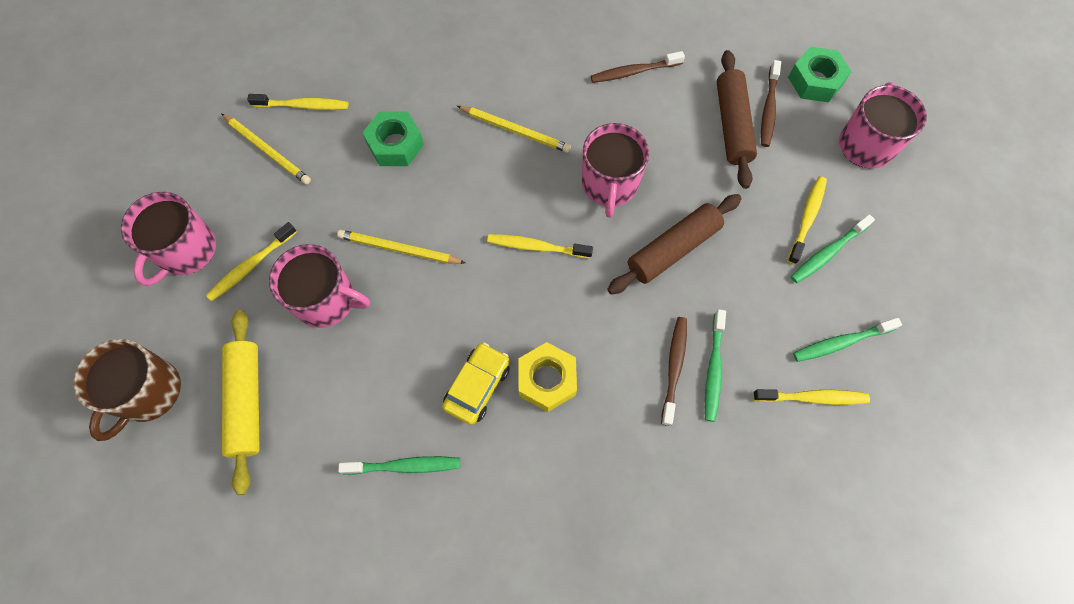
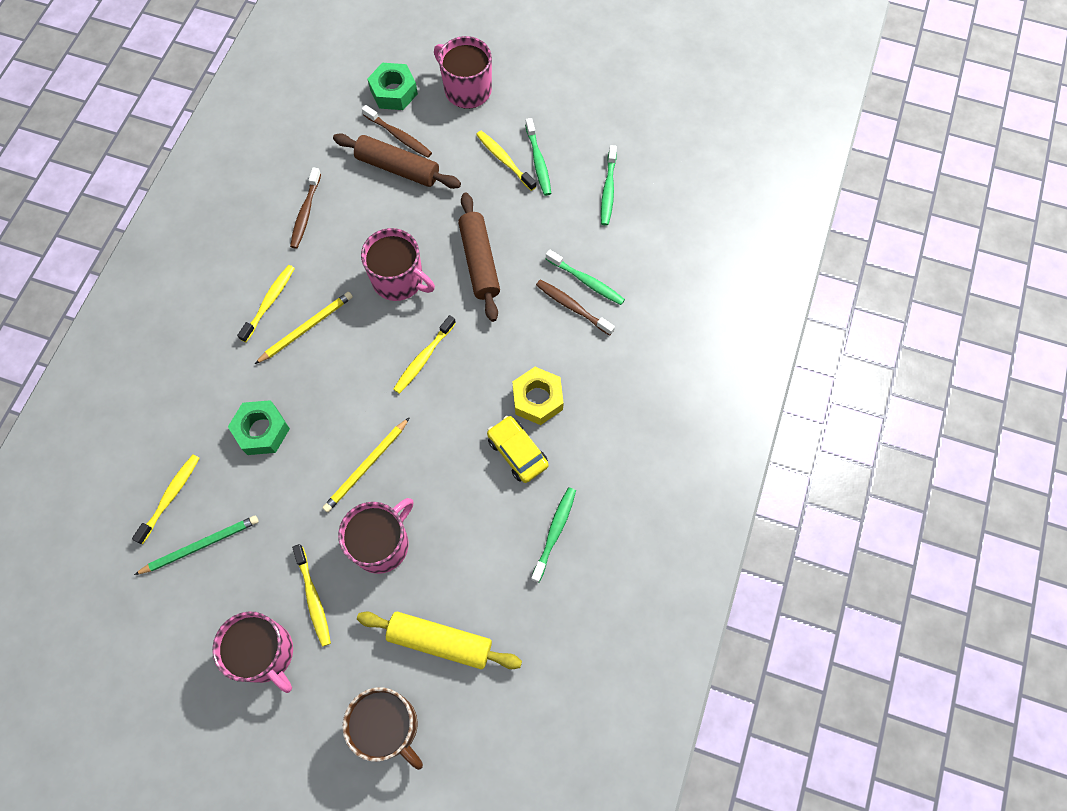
camera: 65 degrees left, 0 degrees up
yellow pencil [221,113,311,184] -> green pencil [134,516,259,575]
yellow toothbrush [753,389,870,405] -> yellow toothbrush moved to [237,265,295,342]

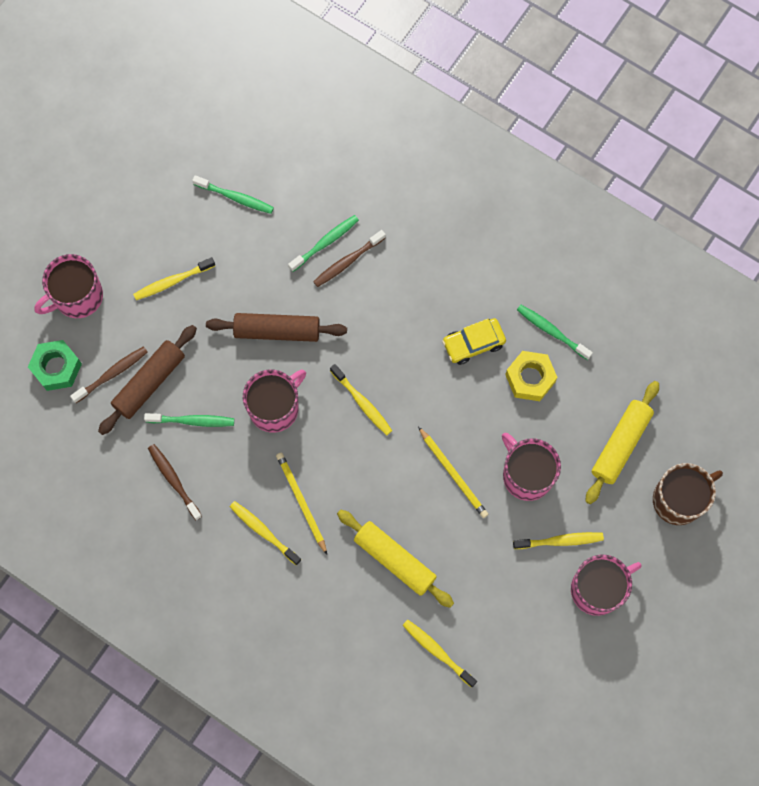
camera: 75 degrees left, 5 degrees up
green pencil [134,516,259,575] -> none
green nut [228,400,290,455] -> yellow rolling pin [337,510,454,608]
brown toothbrush [290,167,321,249] -> brown toothbrush turned 150 degrees counterclockwise [148,444,202,520]
yellow nut [513,367,564,425] -> yellow nut moved to [505,351,557,401]
green toothbrush [525,118,551,196] -> green toothbrush moved to [144,413,234,427]

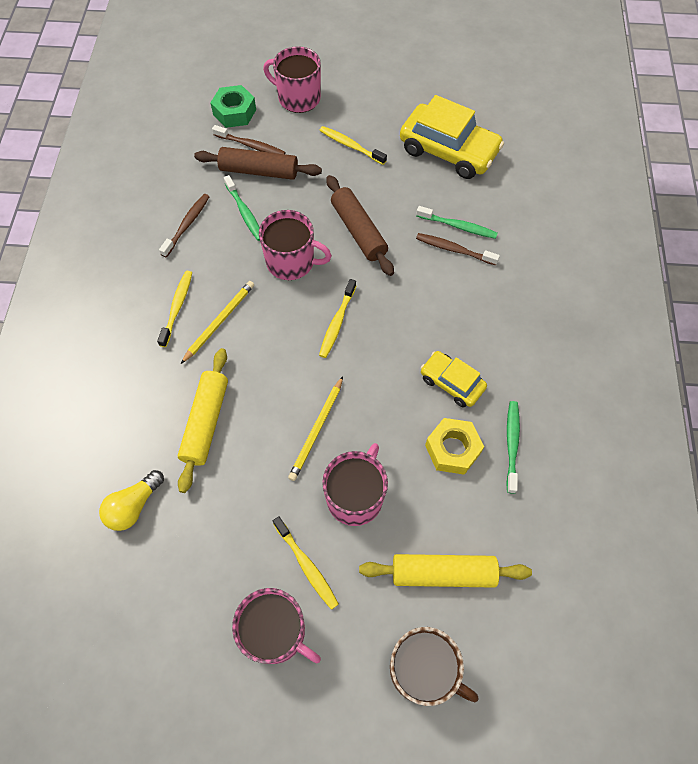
camera: 60 degrees right, 10 degrees down
green toothbrush [192,175,274,214] -> yellow car [400,95,504,179]
yellow toothbrush [403,620,477,688] -> yellow light bulb [99,470,164,531]

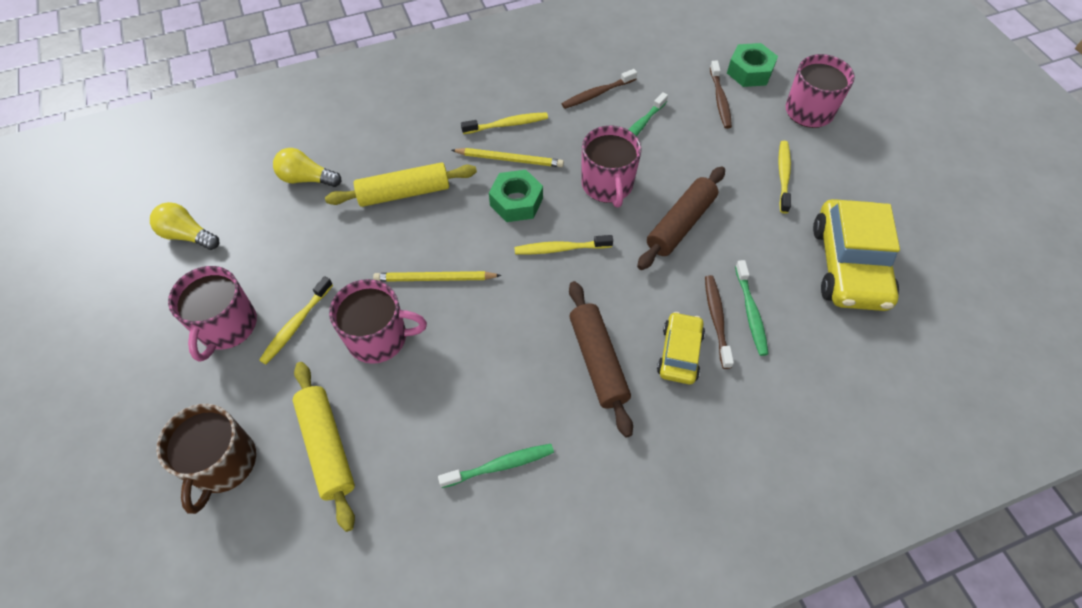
camera: 65 degrees right, 5 degrees down
brown toothbrush [159,194,210,258] -> brown toothbrush turned 150 degrees clockwise [562,69,637,109]
brown rolling pin [194,147,322,180] -> brown rolling pin moved to [569,281,633,437]
yellow car [421,351,487,407] -> yellow car moved to [657,312,705,384]
yellow nut [425,418,484,475] -> none
none -> yellow light bulb [150,202,219,250]
none -> green nut [489,170,543,222]

